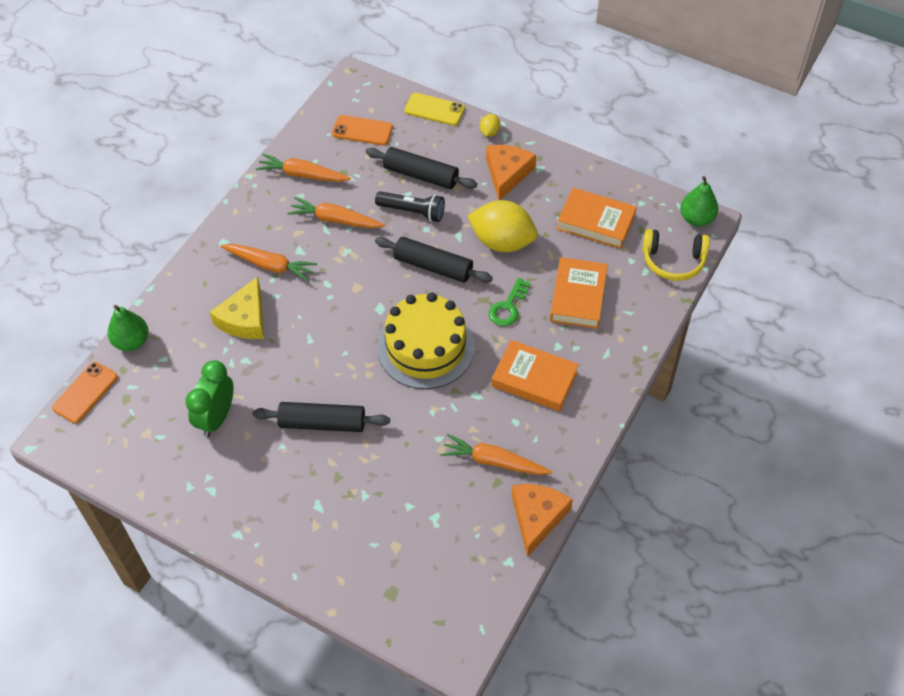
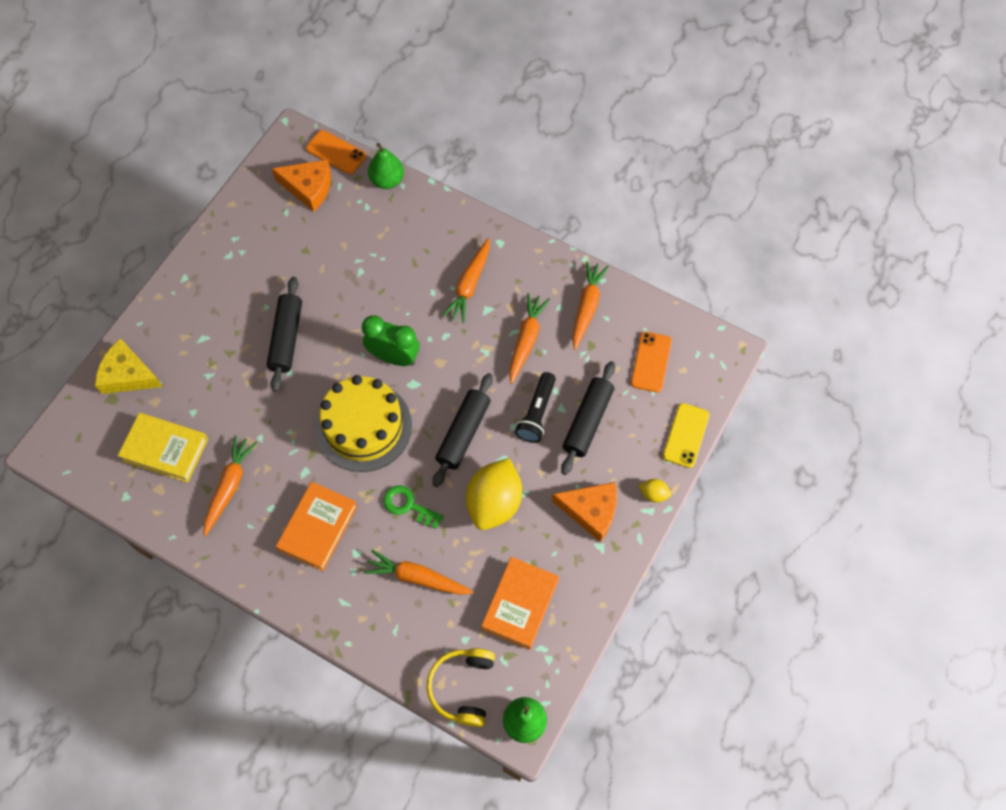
camera: 90 degrees right, 10 degrees up
green clock [185,360,234,437] -> green clock moved to [362,315,419,366]
yellow cheese [210,277,264,339] -> yellow cheese moved to [95,338,163,394]
orange cheese [512,484,573,557] -> orange cheese moved to [272,160,331,212]
orange book [550,257,608,329] -> orange carrot [364,550,473,595]
none -> yellow book [118,413,208,483]

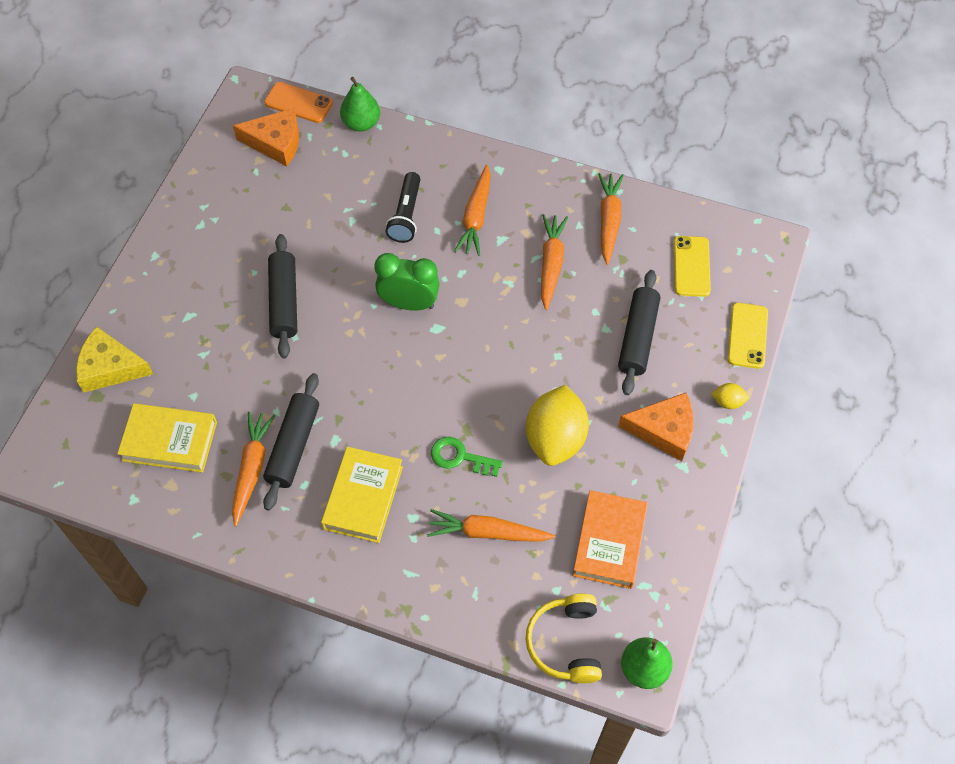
camera: 10 degrees left, 5 degrees down
orange book [276,482,358,571] -> yellow book [321,447,403,543]
yellow cake [315,375,412,472] -> none
black rolling pin [433,373,493,487] -> black rolling pin moved to [263,373,319,511]
black flashlight [515,372,556,443] -> black flashlight moved to [385,172,420,243]
orange phone [631,332,672,393] -> yellow phone [674,236,711,297]

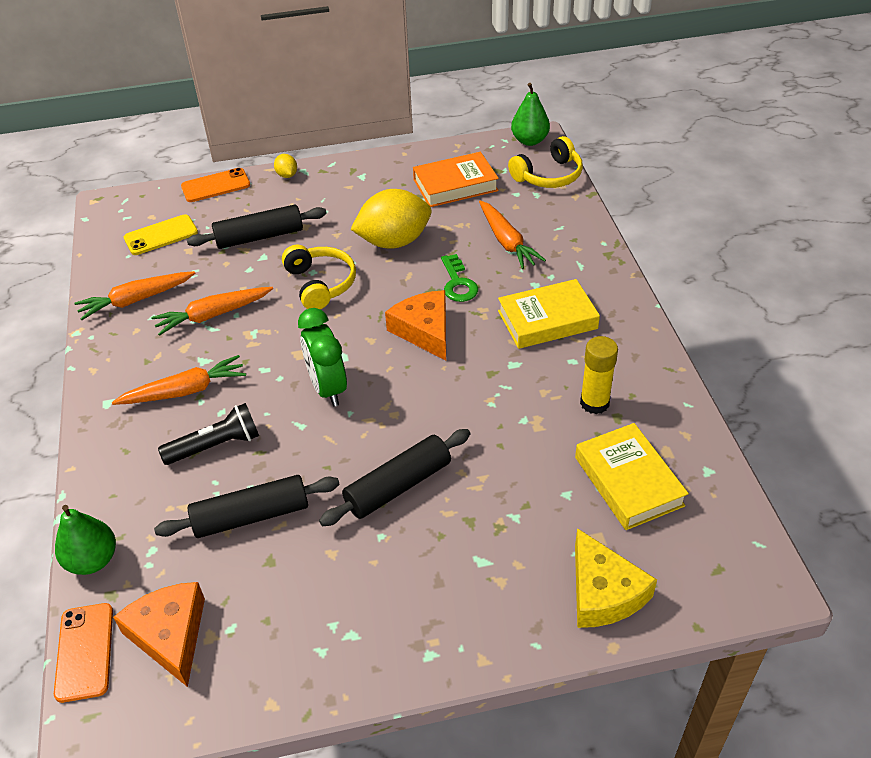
camera: 120 degrees left, 15 degrees down
orange carrot [232,412,276,526] -> yellow glue stick [580,336,618,414]
black rolling pin [263,373,319,511] -> black rolling pin moved to [154,475,340,538]
orange cheese [618,392,694,461] -> orange cheese moved to [385,290,446,360]
yellow phone [728,303,768,369] -> orange phone [181,168,250,202]
none -> yellow headphones [282,245,356,309]

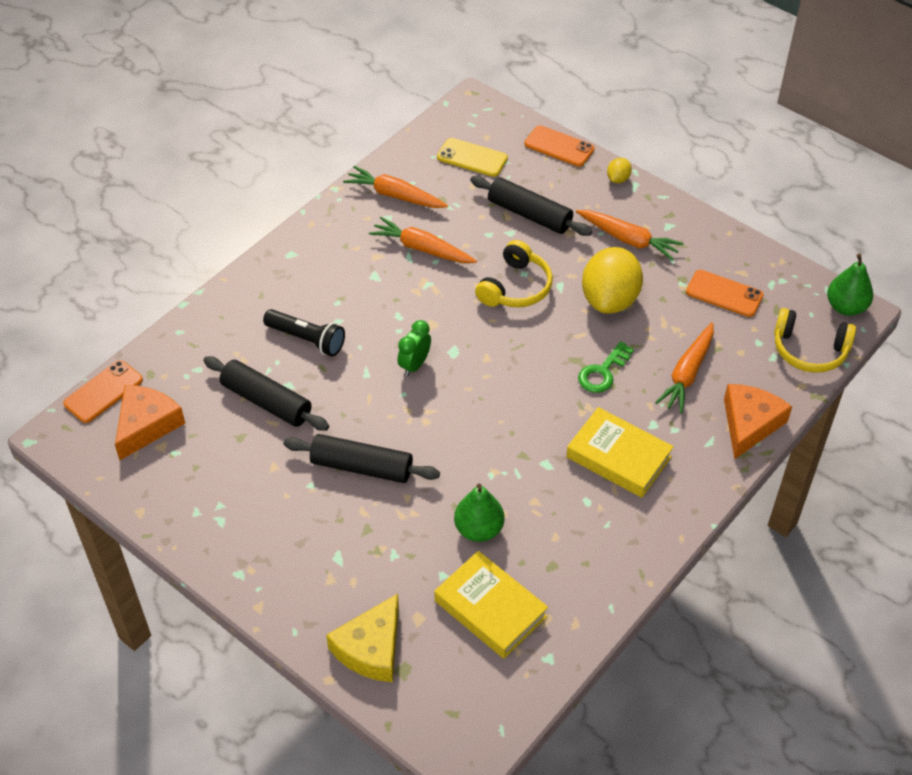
camera: 50 degrees right, 5 degrees up
green pear [55,505,116,575] -> green pear moved to [454,484,504,542]
orange carrot [112,355,246,405] -> orange carrot moved to [576,210,684,261]
green clock [298,308,347,407] -> green clock [397,320,431,376], size x0.65
yellow lemon [350,189,431,249] -> yellow lemon turned 75 degrees clockwise [582,247,643,314]
orange cheese [385,290,446,360] -> orange cheese moved to [724,384,792,459]
orange book [413,152,499,207] -> orange phone [686,270,764,317]
yellow book [575,423,689,530] -> yellow book turned 75 degrees counterclockwise [435,551,548,659]
yellow glue stick [580,336,618,414] -> none

